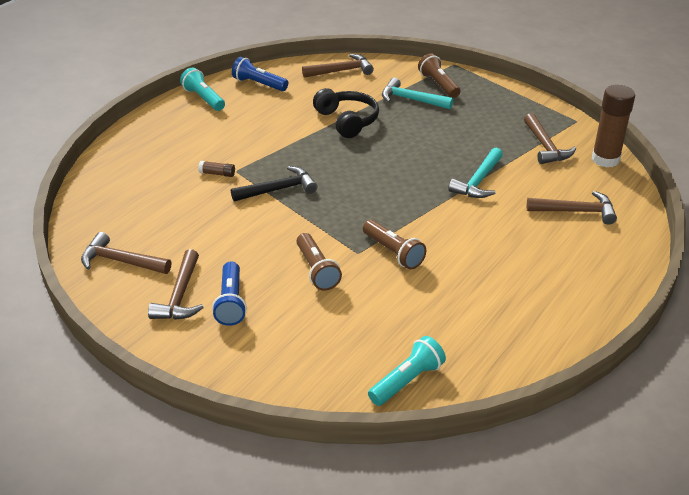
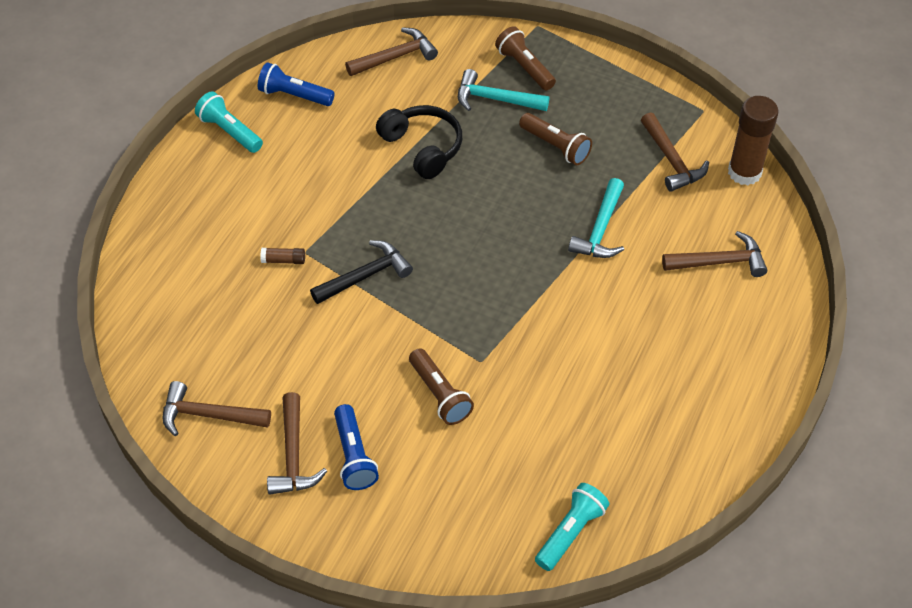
camera: 10 degrees left, 15 degrees up
brown flashlight [363,220,426,269] -> brown flashlight moved to [519,113,592,165]

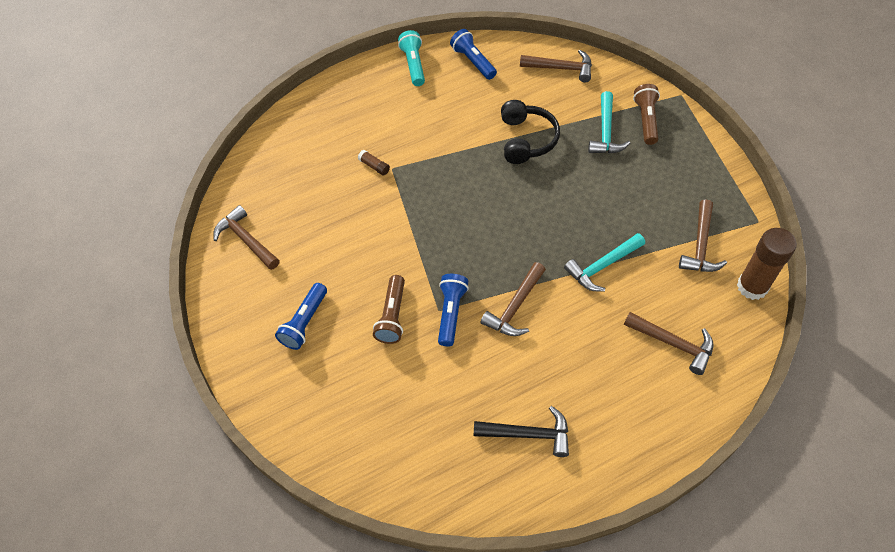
camera: 40 degrees right, 5 degrees up
brown hammer [267,392,327,495] -> brown hammer moved to [481,262,546,336]
black hammer [310,240,413,304] -> black hammer moved to [474,406,569,457]
turquoise hammer [458,69,550,111] -> turquoise hammer turned 135 degrees counterclockwise [588,91,630,154]
brown flashlight [519,113,592,165] -> none
turquoise flashlight [535,483,609,571] -> none
none -> blue flashlight [438,274,469,347]

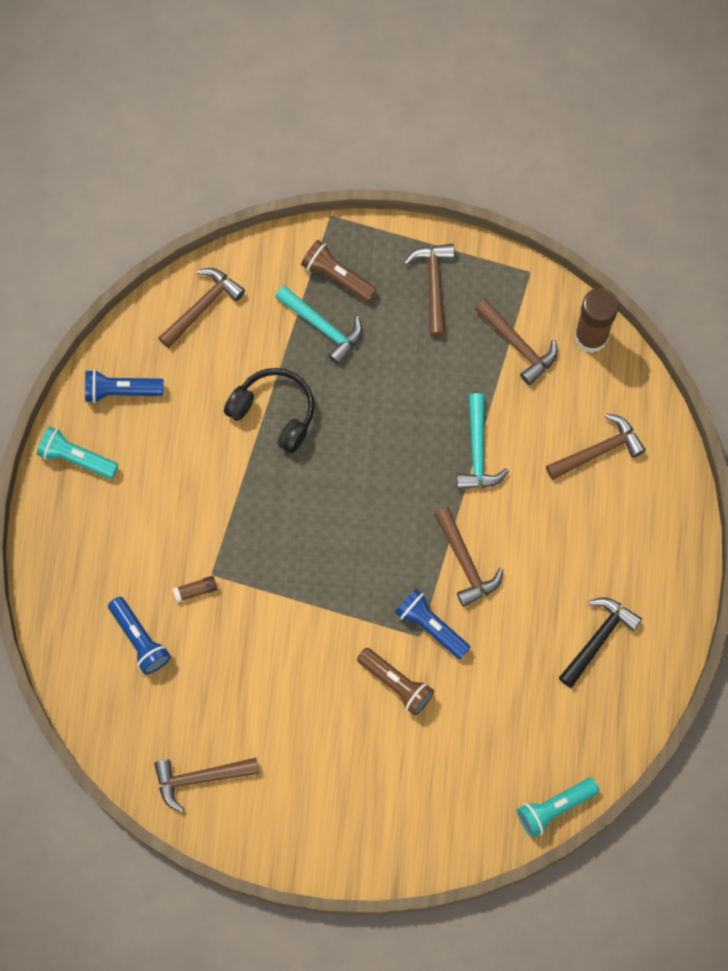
camera: 60 degrees left, 15 degrees up
blue flashlight [275,283,327,350] -> blue flashlight moved to [108,597,171,674]
none -> brown hammer [404,244,455,337]
none -> turquoise flashlight [517,778,599,838]

